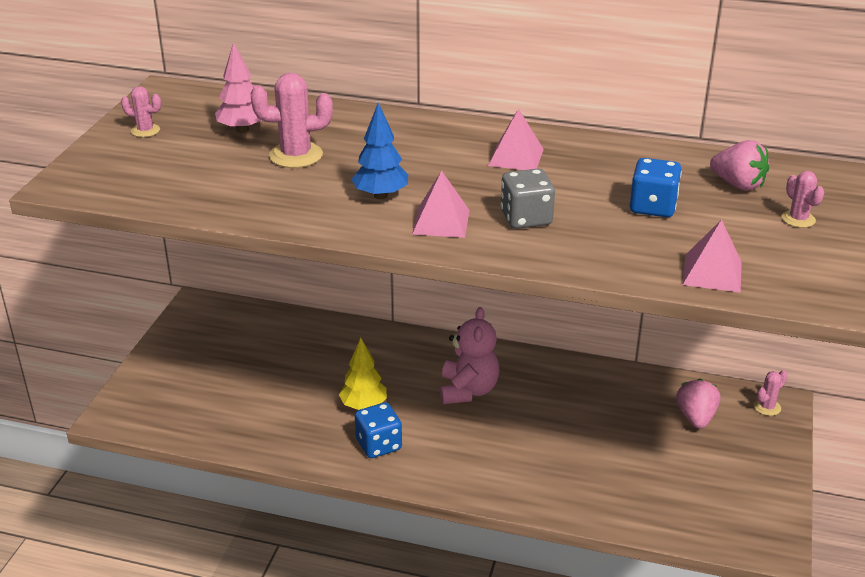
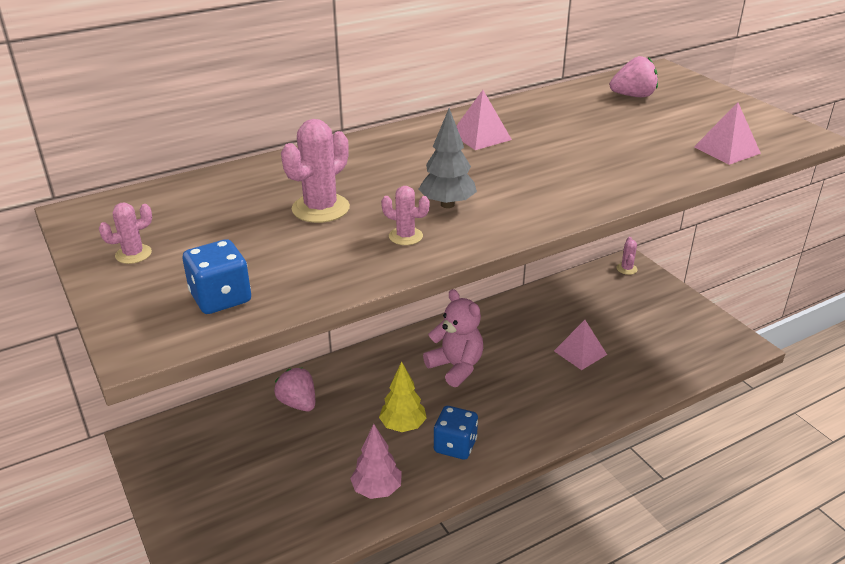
camera: 45 degrees left, 0 degrees up
pink tree [215,42,262,133] -> pink tree moved to [350,424,402,499]
blue tree [351,103,408,199] -> grey tree [419,108,477,208]
pink pyramid [412,170,470,238] -> pink pyramid moved to [554,320,607,370]
grey dice [501,169,555,229] -> none
blue dice [630,158,682,217] -> blue dice moved to [183,239,251,314]
pink strawberry [676,379,720,429] -> pink strawberry moved to [274,367,315,411]
pink cactus [782,171,824,228] -> pink cactus moved to [381,186,430,245]

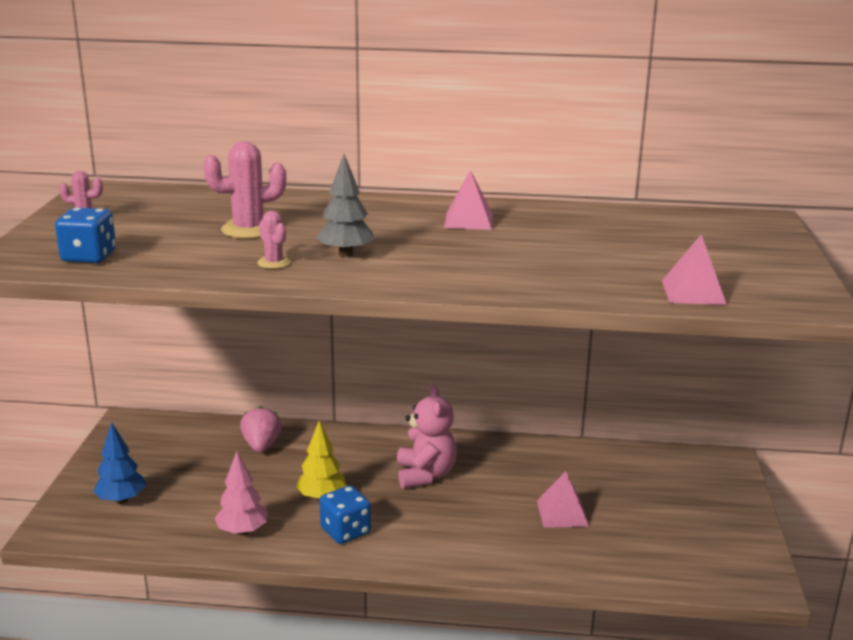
camera: 35 degrees right, 10 degrees down
pink strawberry [610,56,658,97] -> none
pink cactus [616,237,638,275] -> none
none -> blue tree [93,422,146,504]

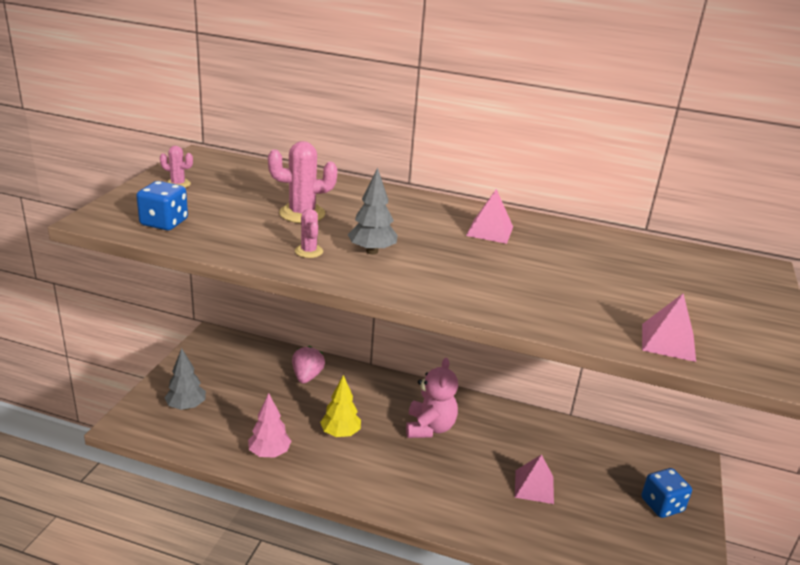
camera: 10 degrees right, 5 degrees up
blue tree [93,422,146,504] -> grey tree [164,348,206,410]
blue dice [319,485,371,544] -> blue dice moved to [641,468,692,518]

